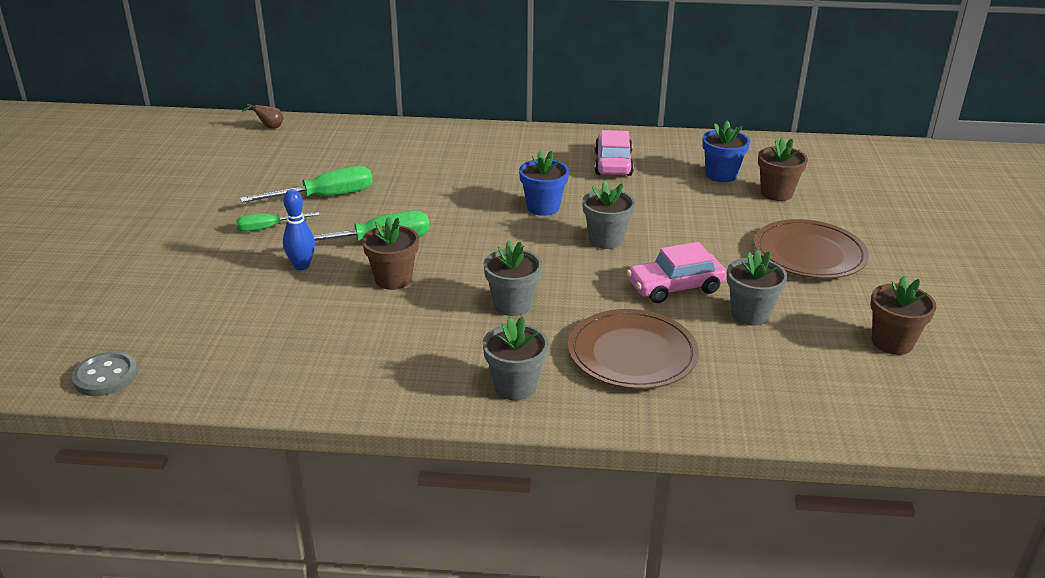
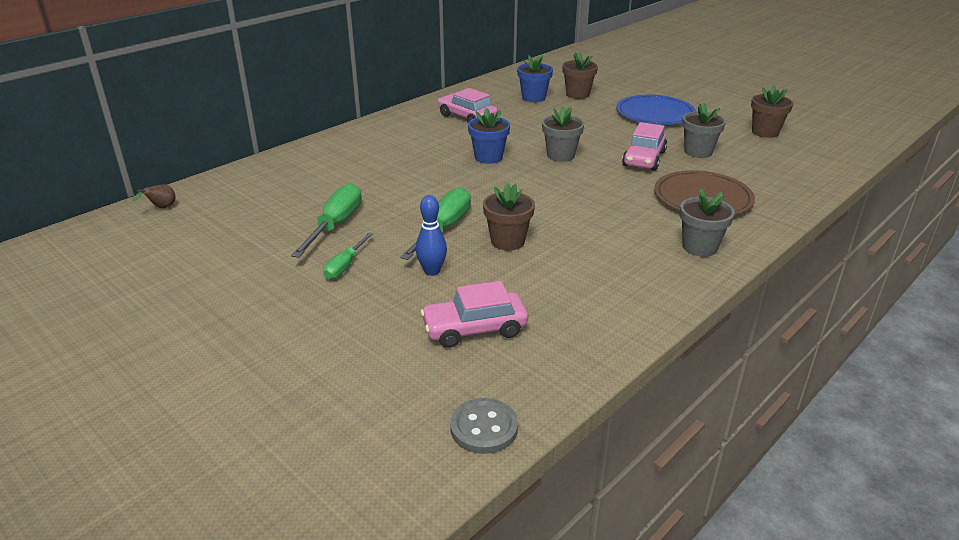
camera: 50 degrees left, 0 degrees up
grey flower pot [484,240,542,316] -> none
brown plate [754,219,869,279] -> blue plate [616,95,696,125]
none -> pink car [420,281,528,348]

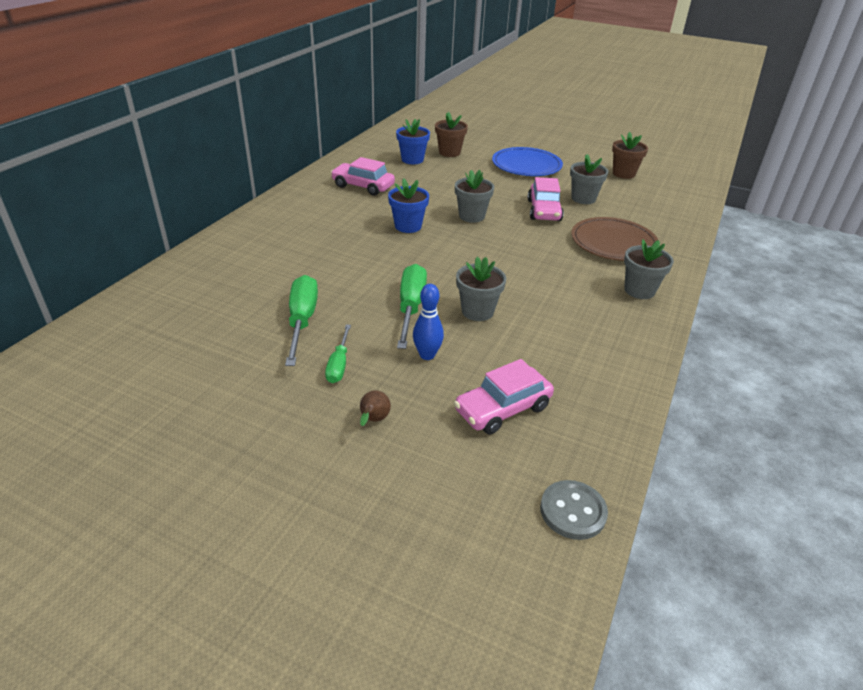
camera: 20 degrees left, 5 degrees up
brown pear [133,184,175,208] -> brown pear moved to [360,390,391,426]
brown flower pot [483,183,535,251] -> grey flower pot [456,257,506,321]

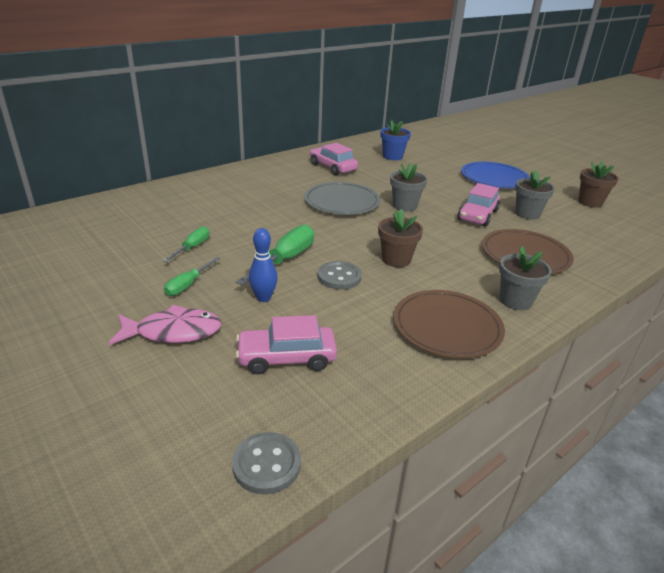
camera: 25 degrees right, 5 degrees down
green screwdriver [285,275,318,366] -> green screwdriver [163,226,210,262], size x0.59
brown pear [360,390,391,426] -> pink fish [109,305,222,345]
blue flower pot [388,178,429,233] -> grey plate [304,182,380,215]
brown flower pot [435,112,468,157] -> brown flower pot moved to [378,209,423,267]
grey flower pot [456,257,506,321] -> grey button [318,261,362,290]
none -> brown plate [394,290,505,358]

